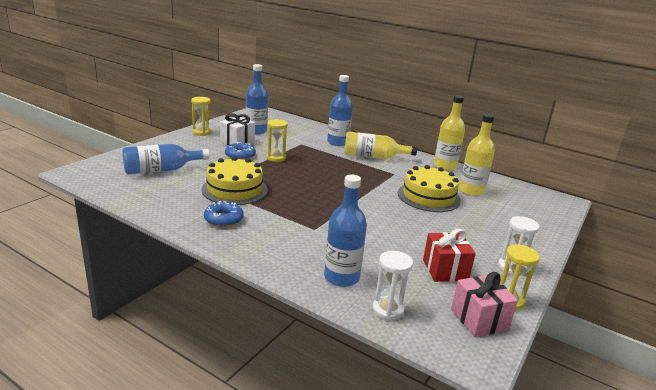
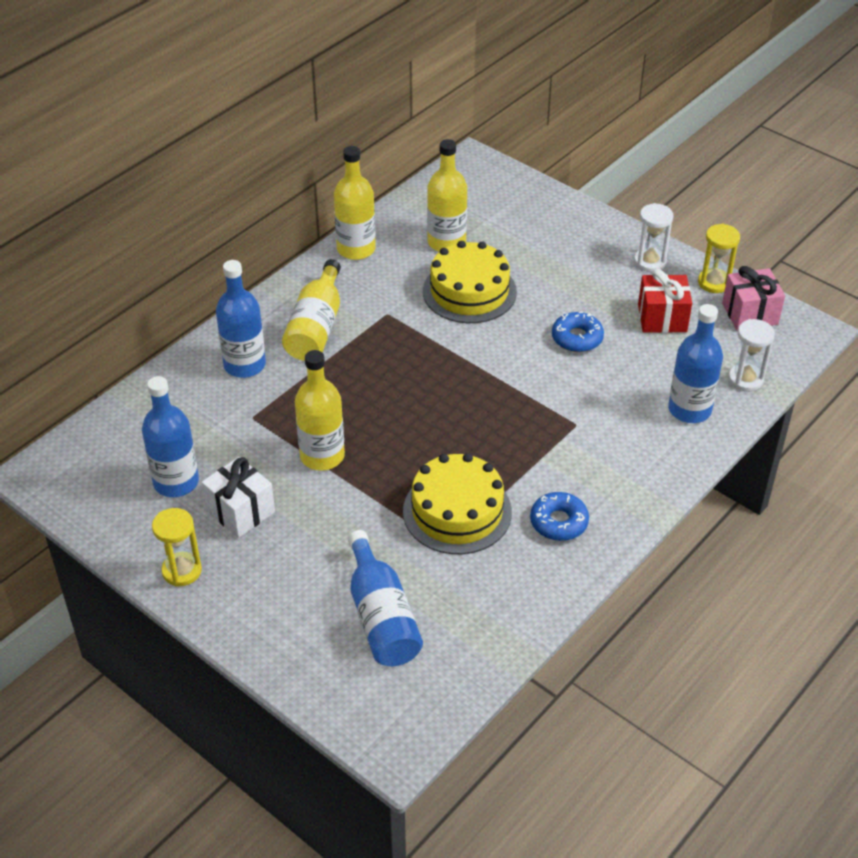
camera: 80 degrees left, 20 degrees up
blue donut [225,142,256,160] -> blue donut moved to [552,312,604,352]
yellow hourglass [266,119,288,162] -> yellow bottle [295,350,345,471]

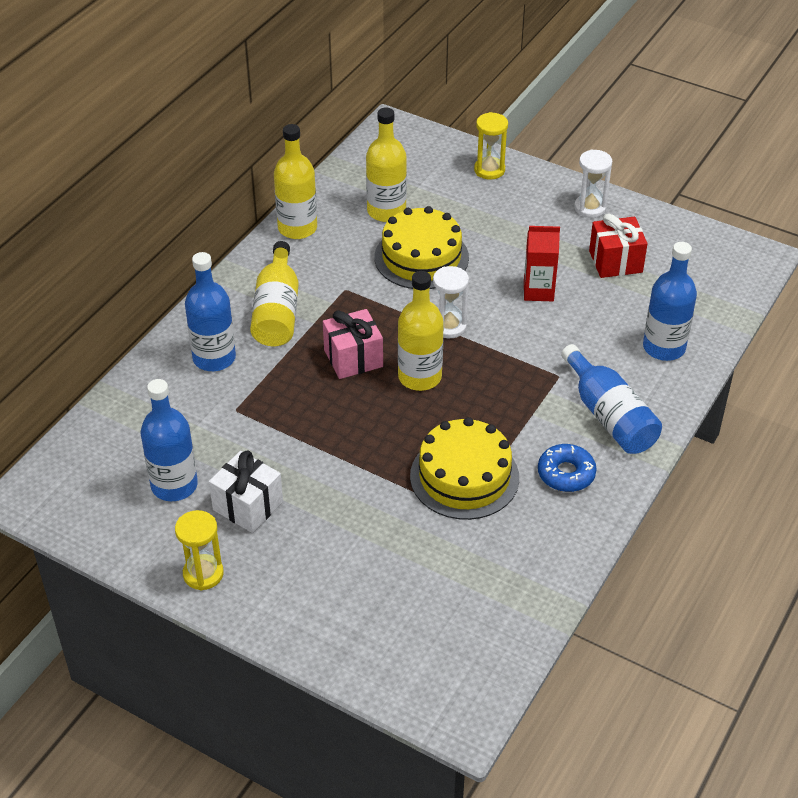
camera: 10 degrees left, 0 degrees up
yellow bottle [295,350,345,471] -> yellow bottle moved to [398,271,444,391]
blue bottle [348,530,423,666] -> blue bottle moved to [561,344,662,454]
blue donut [552,312,604,352] -> red carton [524,226,560,301]
yellow hourglass [698,224,740,293] -> yellow hourglass moved to [474,112,508,180]
pink gift [722,266,785,331] -> pink gift moved to [323,309,383,379]
white hourglass [728,319,775,392] -> white hourglass moved to [433,266,469,338]

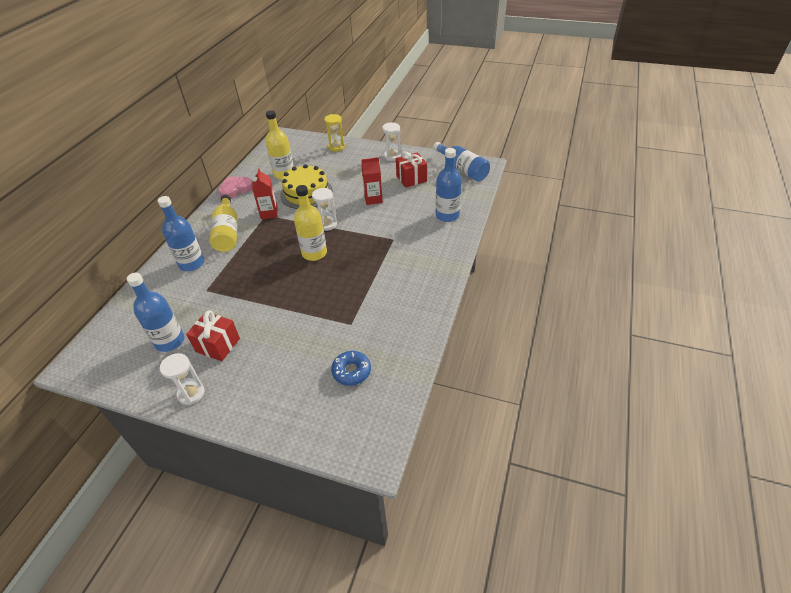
camera: 10 degrees left, 0 degrees up
yellow hourglass [175,510,224,591] -> white hourglass [160,353,205,405]
white gift [209,451,283,533] -> red gift [186,310,240,361]
yellow bottle [274,124,317,239] -> pink heart [218,177,252,199]
pink gift [323,309,383,379] -> none
yellow cake [410,417,519,520] -> none
blue donut [538,444,597,492] -> blue donut moved to [331,351,371,386]
blue bottle [561,344,662,454] -> blue bottle moved to [433,142,490,182]
none -> red carton [252,168,278,219]

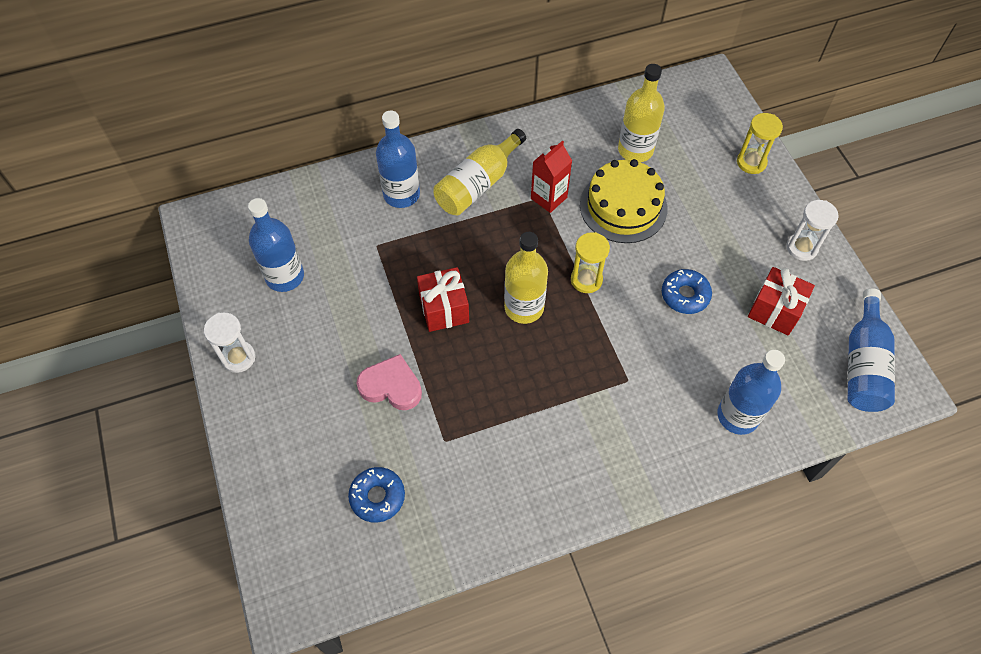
camera: 50 degrees right, 15 degrees up
red gift [186,310,240,361] -> red gift moved to [417,267,469,332]
pink heart [218,177,252,199] -> pink heart moved to [356,354,422,410]
white hourglass [312,188,337,231] -> yellow hourglass [571,232,610,293]
red carton [361,157,383,205] -> blue donut [662,269,712,314]

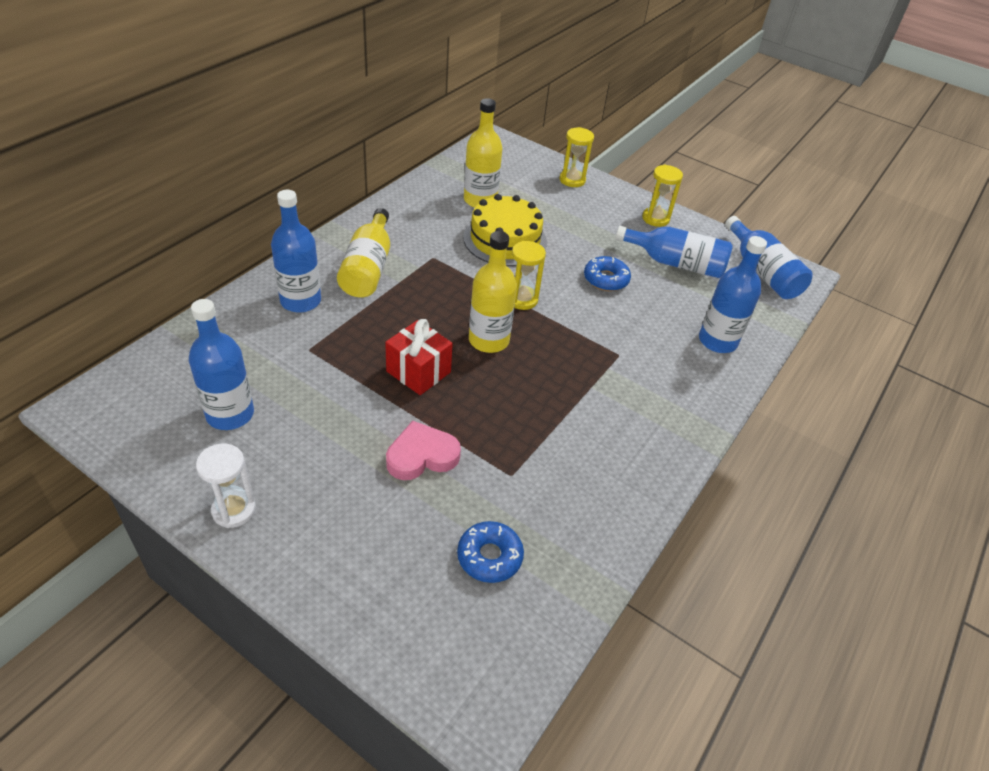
camera: 40 degrees left, 15 degrees down
red carton [531,140,572,213] -> none
red gift [748,267,815,335] -> blue bottle [615,226,733,278]
white hourglass [786,200,839,261] -> yellow hourglass [642,165,683,227]

